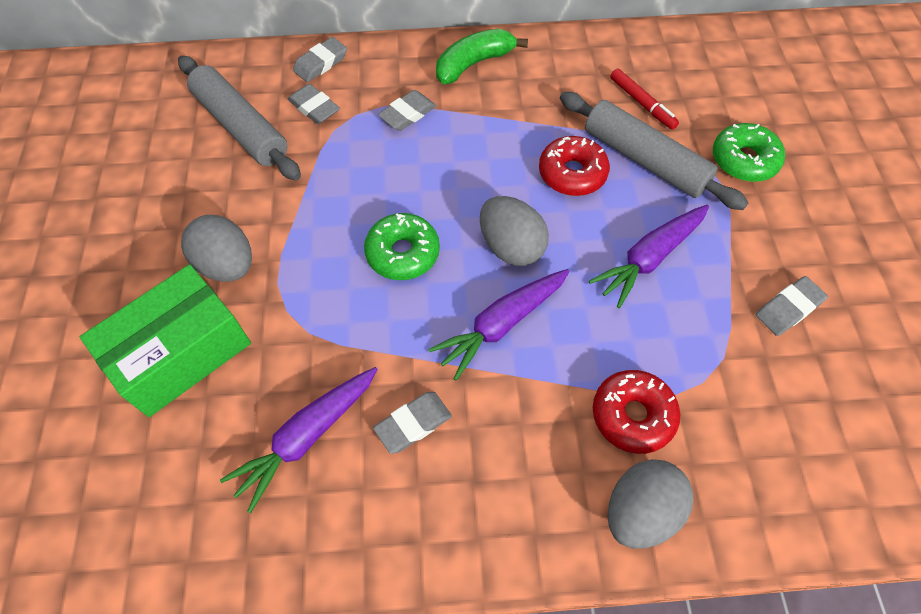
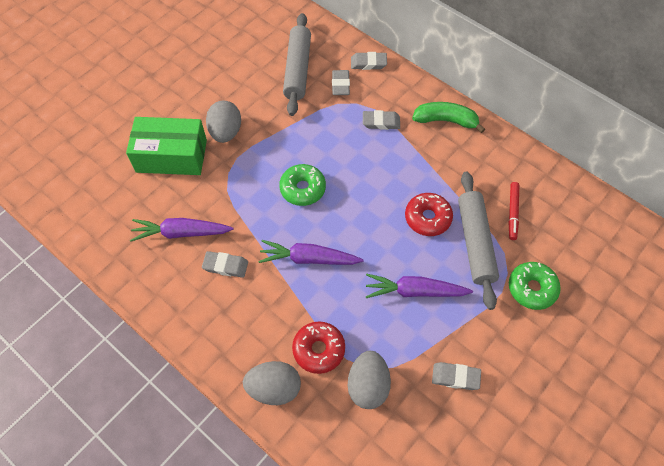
camera: 45 degrees right, 0 degrees up
grey egg [480,196,549,266] -> grey egg moved to [348,351,391,409]

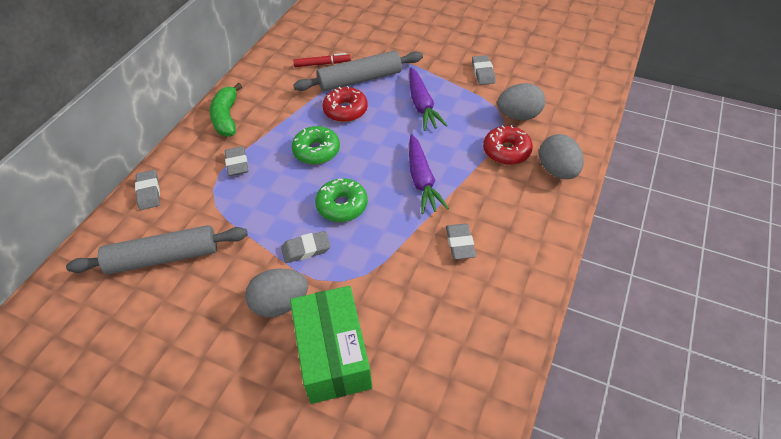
camera: 105 degrees left, 10 degrees down
purple carrot [130,218,233,242] -> none
grey eraser [332,70,350,95] -> grey eraser moved to [281,231,330,263]
green donut [509,262,561,310] -> green donut moved to [292,126,340,165]

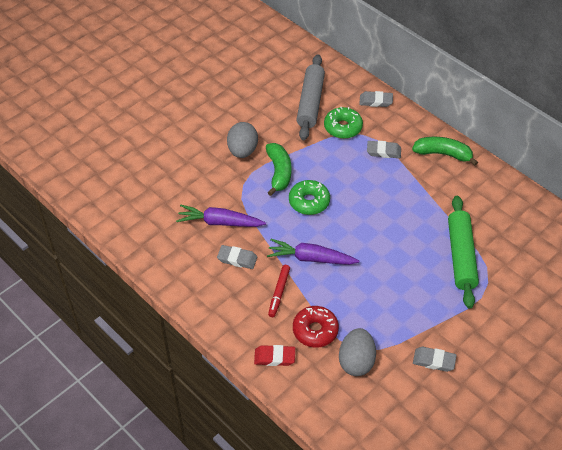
camera: 110 degrees right, 0 degrees up
grey eraser [281,231,330,263] -> green banana [266,143,292,196]
green box [290,286,372,404] -> none
green donut [292,126,340,165] -> green donut moved to [324,107,363,139]
grey rolling pin [293,50,423,92] -> green rolling pin [448,196,479,309]
red marker [293,53,351,67] -> red marker moved to [268,265,290,317]
red donut [322,86,368,122] -> none
purple carrot [409,68,448,131] -> purple carrot moved to [176,205,266,227]
grey egg [539,134,584,179] -> red eraser [254,345,295,366]

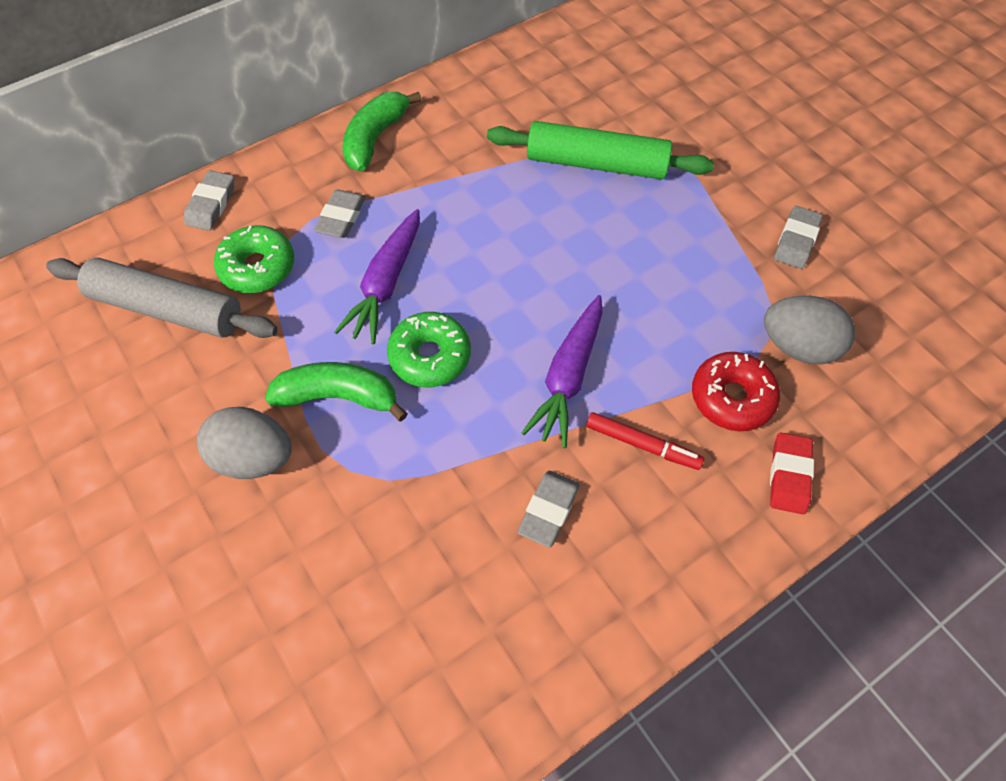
camera: 80 degrees left, 10 degrees up
purple carrot [176,205,266,227] -> purple carrot moved to [334,209,419,344]

